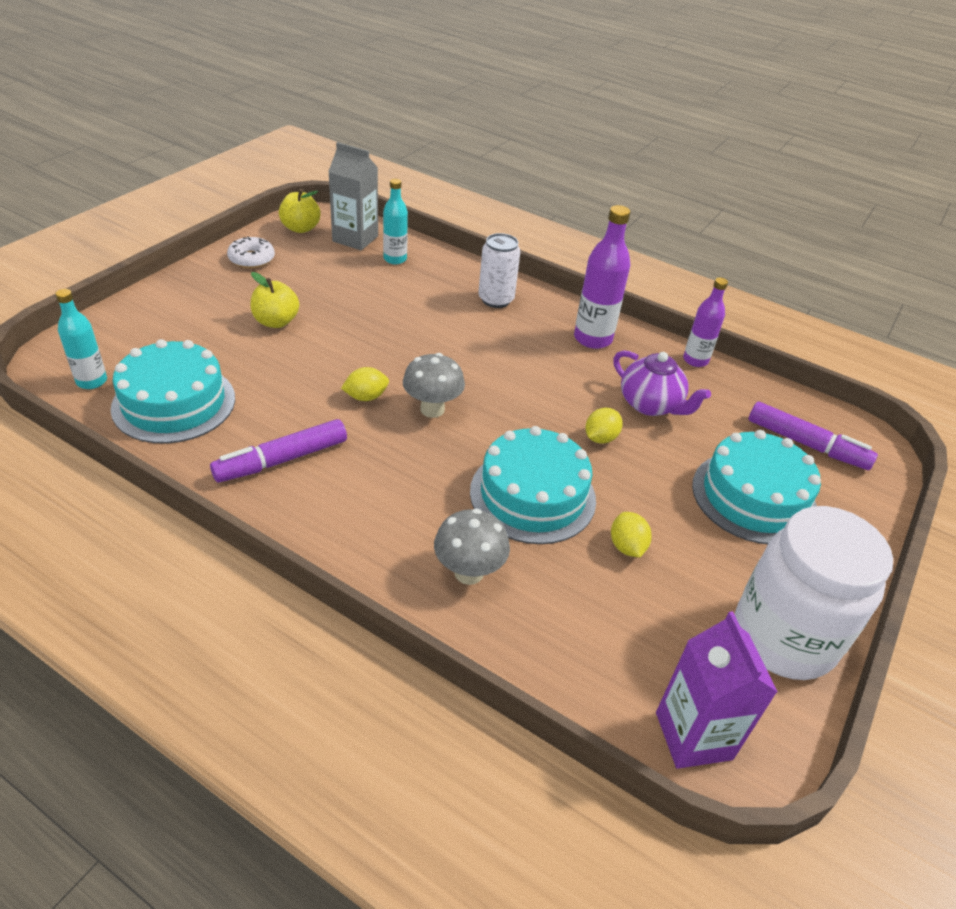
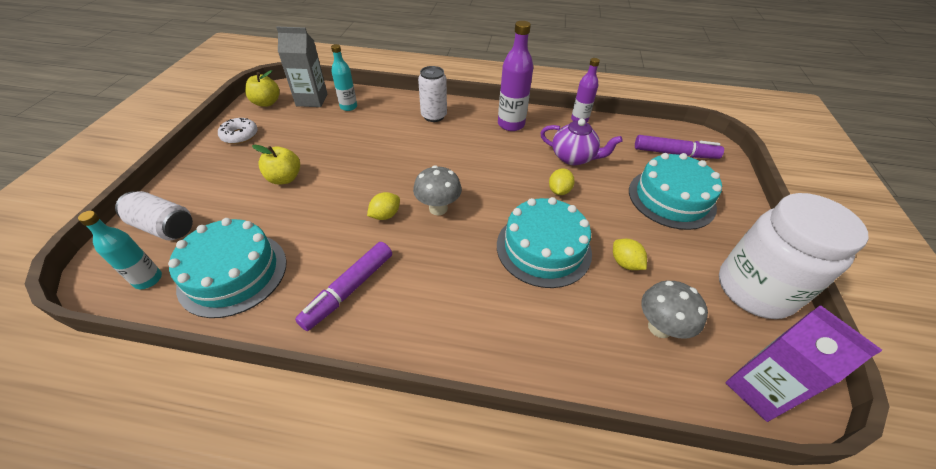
camera: 20 degrees left, 5 degrees up
grey mushroom [434,508,510,585] -> grey mushroom moved to [641,281,708,339]
none -> white can [115,191,193,240]

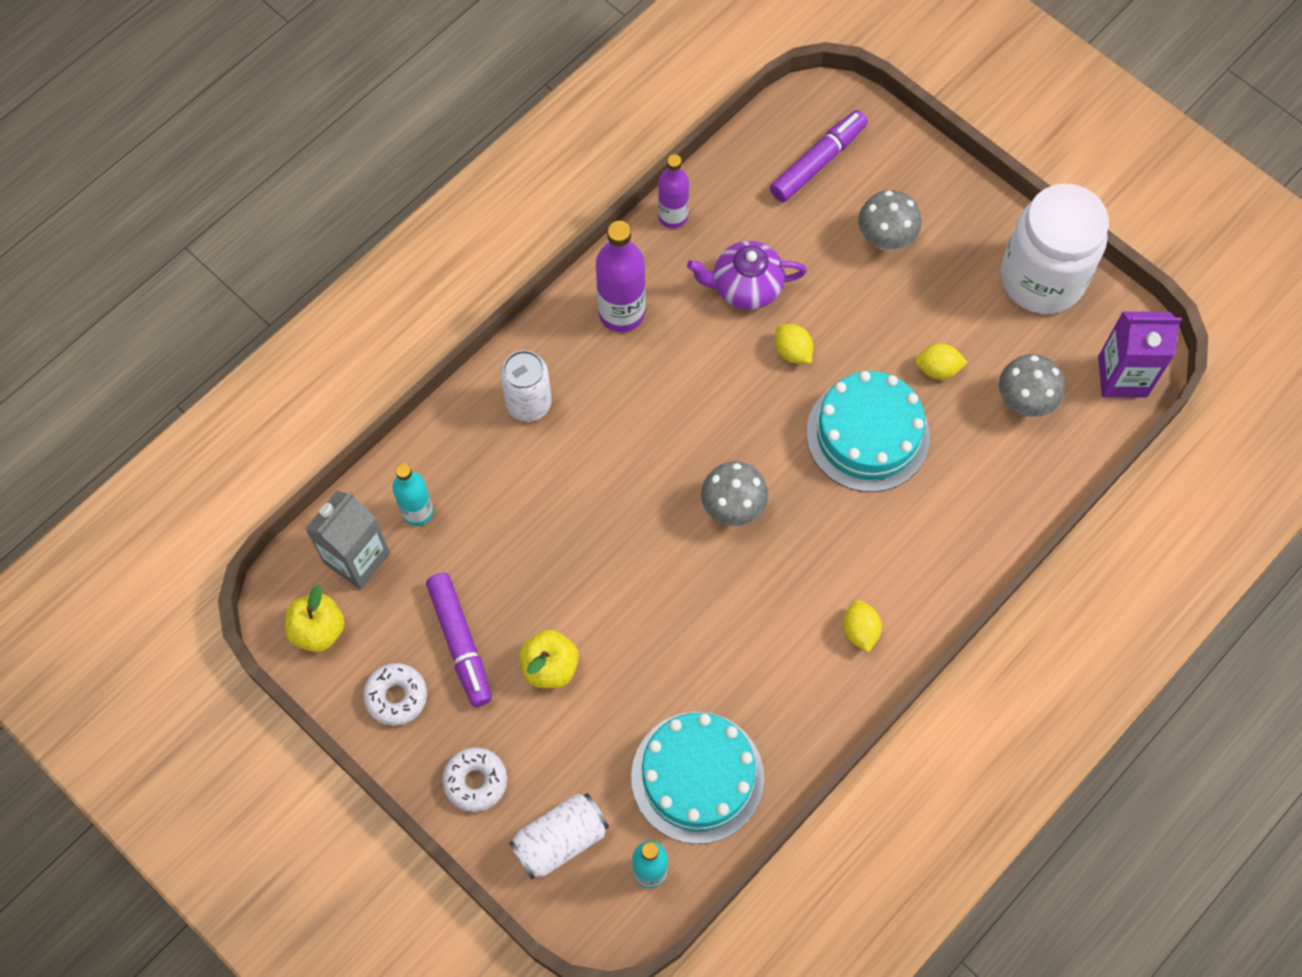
camera: 55 degrees left, 20 degrees up
purple marker [295,242,392,331] -> purple marker moved to [426,573,492,707]
yellow lemon [367,192,400,220] -> yellow lemon moved to [843,600,882,653]
purple teapot [540,119,623,165] -> purple teapot turned 150 degrees counterclockwise [687,241,807,310]
turquoise cake [629,153,722,230] -> grey mushroom [858,190,922,250]
none -> white donut [442,747,507,812]

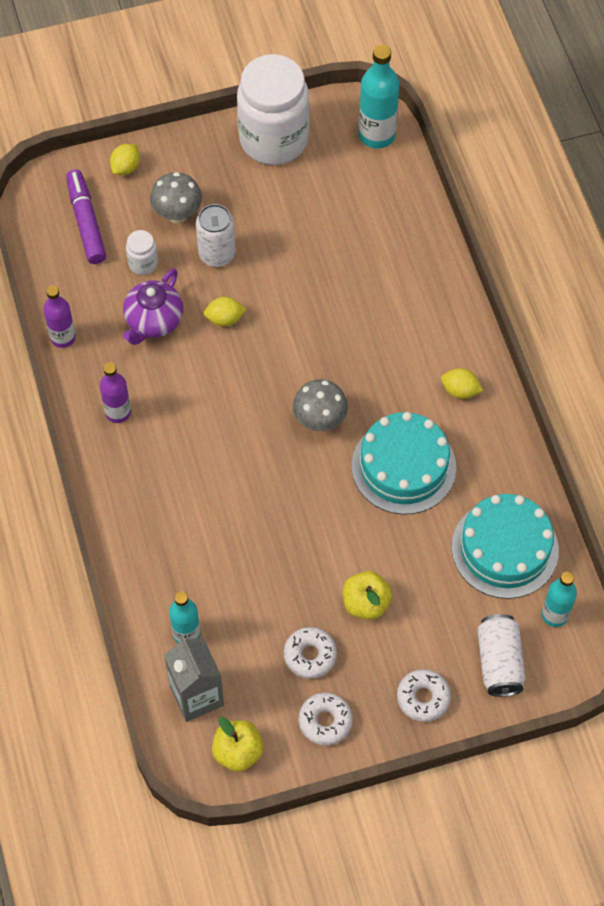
camera: 60 degrees left, 5 degrees down
purple marker [426,573,492,707] -> white donut [284,627,337,679]
white can [500,350,552,422] -> white can moved to [196,204,236,267]
purple bottle [596,221,646,332] -> purple bottle [100,363,131,423], size x0.65
turquoise cake [806,371,930,492] -> turquoise cake moved to [352,412,456,514]
yellow lemon [915,343,968,380] -> yellow lemon moved to [110,144,140,175]
grey mushroom [999,354,1065,417] -> none
purple carton [1098,311,1182,397] -> turquoise bottle [359,44,399,149]
none -> white jar [126,230,158,275]

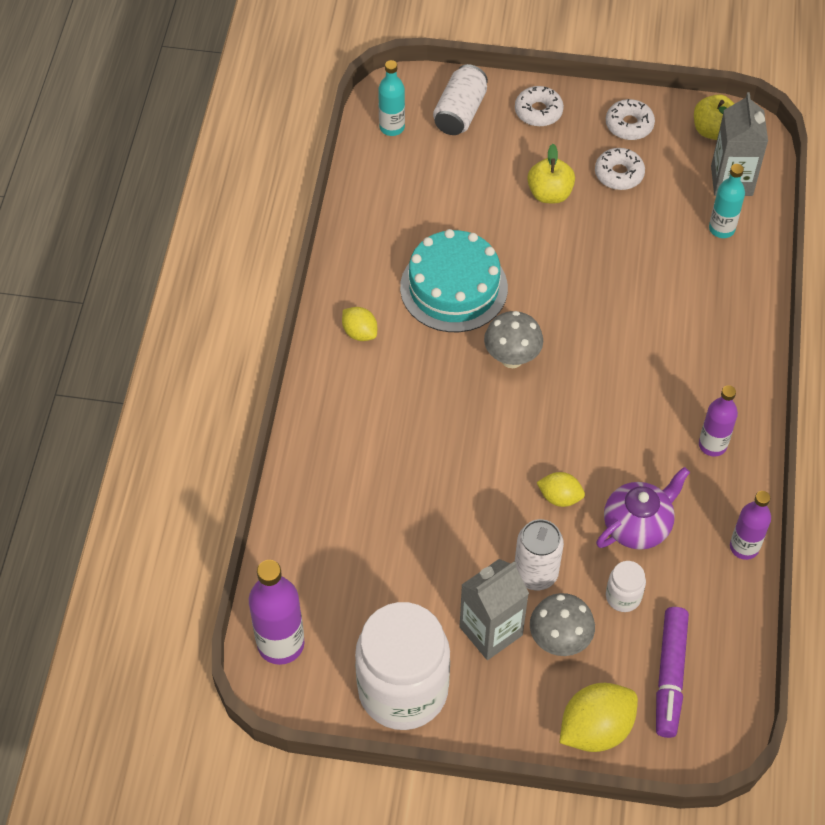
camera: 155 degrees left, 5 degrees down
yellow lemon [110,144,140,175] -> yellow lemon [559,683,638,752], size x1.74
turquoise bottle [359,44,399,149] -> purple bottle [249,560,305,665]
turquoise cake [452,494,559,599] -> none
none -> grey carton [460,559,529,660]

